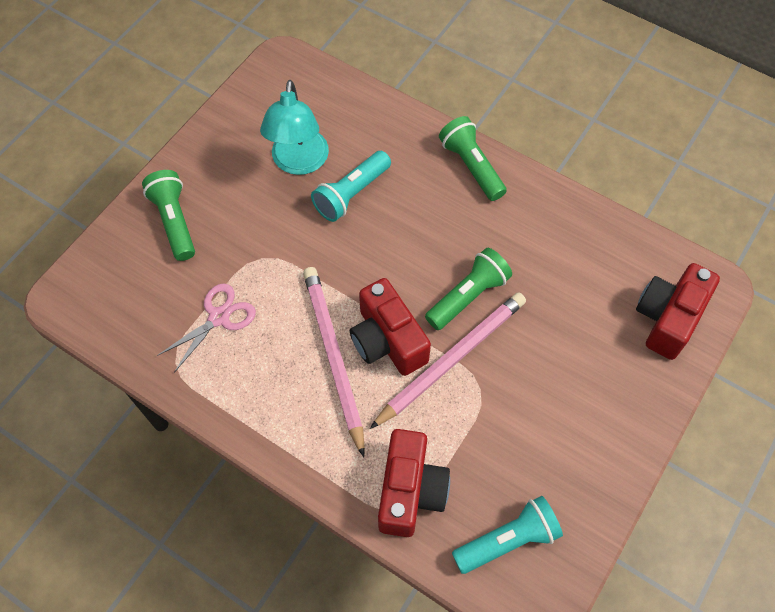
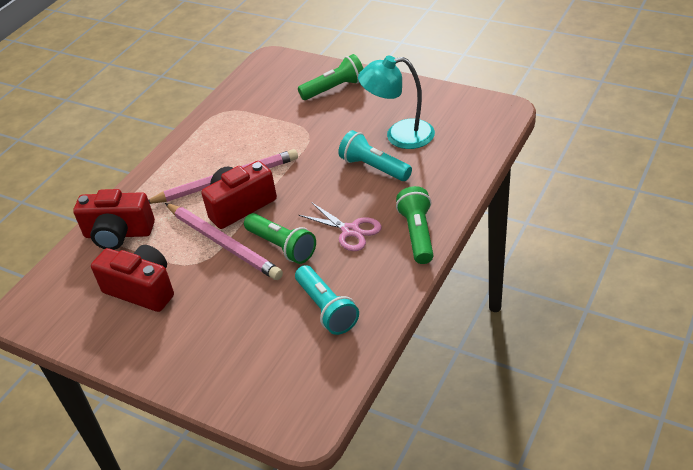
camera: 90 degrees right, 20 degrees down
pink scissors [157,284,256,373] -> pink scissors moved to [298,202,382,251]
green flashlight [439,116,507,201] -> green flashlight turned 60 degrees counterclockwise [396,186,434,264]
turquoise flashlight [452,496,563,574] -> turquoise flashlight moved to [295,265,359,335]
red camera [636,263,720,360] -> red camera moved to [91,245,174,312]

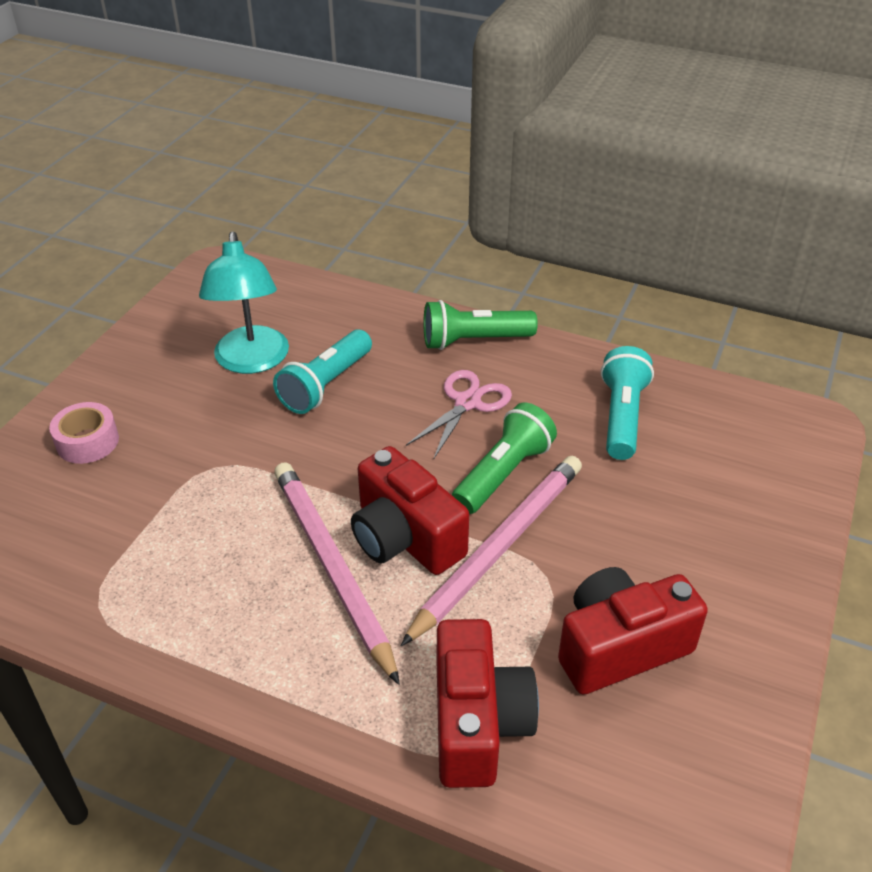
camera: 100 degrees left, 0 degrees up
red camera [91,245,174,312] -> red camera turned 45 degrees clockwise [558,567,708,694]
turquoise flashlight [295,265,359,335] -> turquoise flashlight turned 45 degrees counterclockwise [601,346,654,460]
green flashlight [298,54,364,100] -> pink tape [49,402,119,464]

